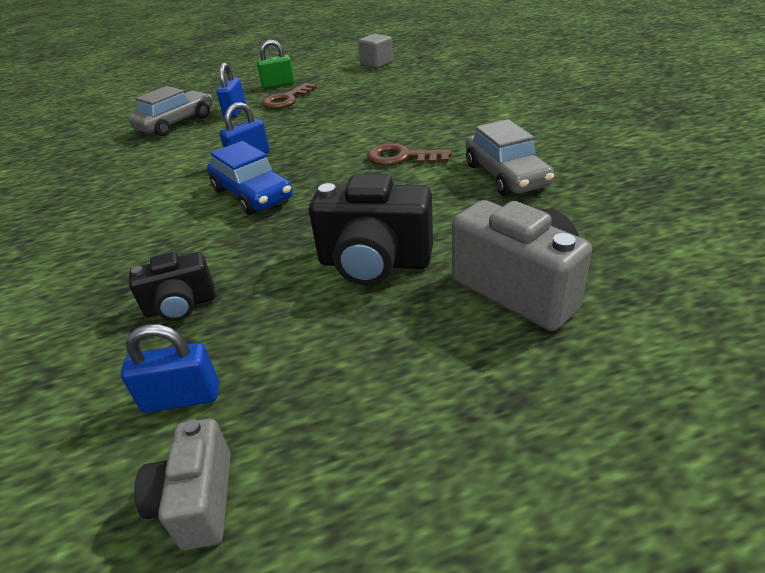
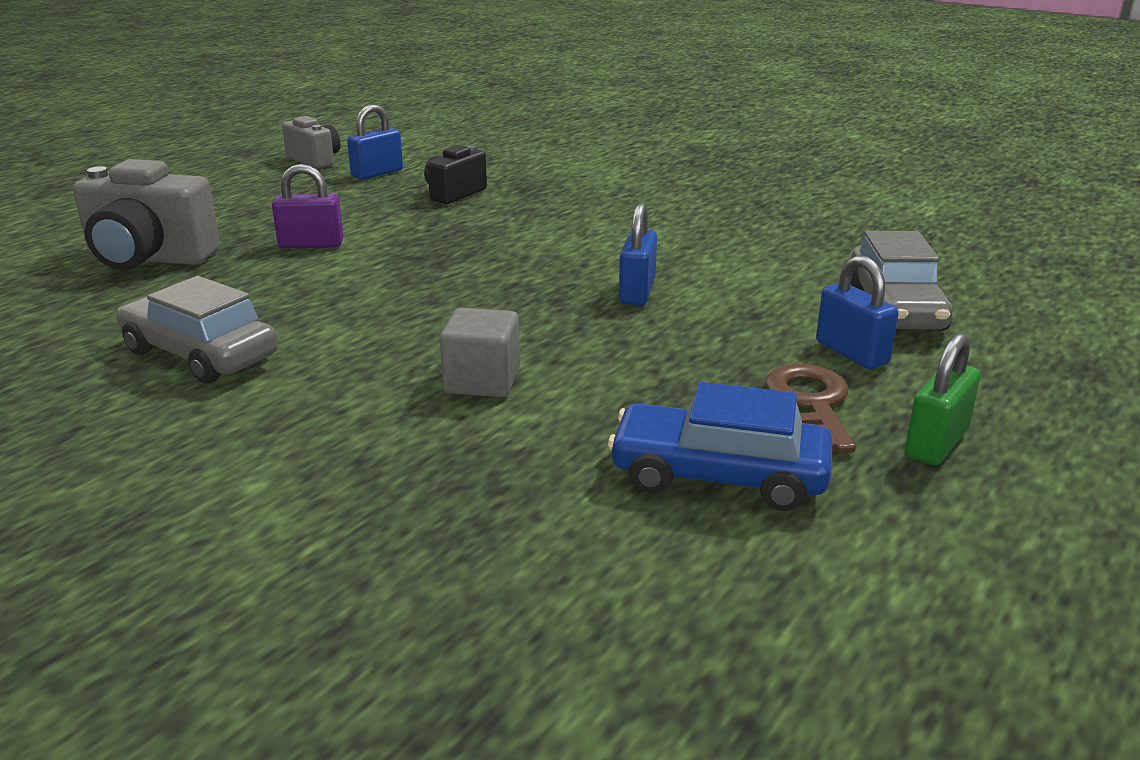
camera: 140 degrees right, 10 degrees down
blue car [207,141,293,215] -> blue car moved to [608,382,833,511]
black camera [309,174,433,285] -> purple padlock [272,164,344,248]
grey cube [358,34,393,68] -> grey cube moved to [440,308,520,397]
brown key [367,143,452,166] -> none

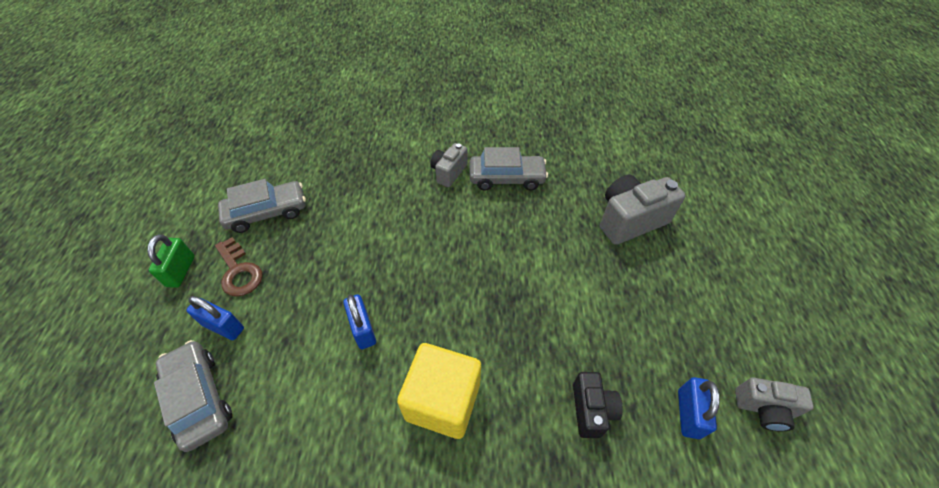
camera: 145 degrees right, 25 degrees up
purple padlock [272,164,344,248] -> none
grey cube [440,308,520,397] -> none
blue car [608,382,833,511] -> grey car [218,179,306,233]
none -> yellow cube [397,343,481,439]
none -> grey camera [430,143,467,187]

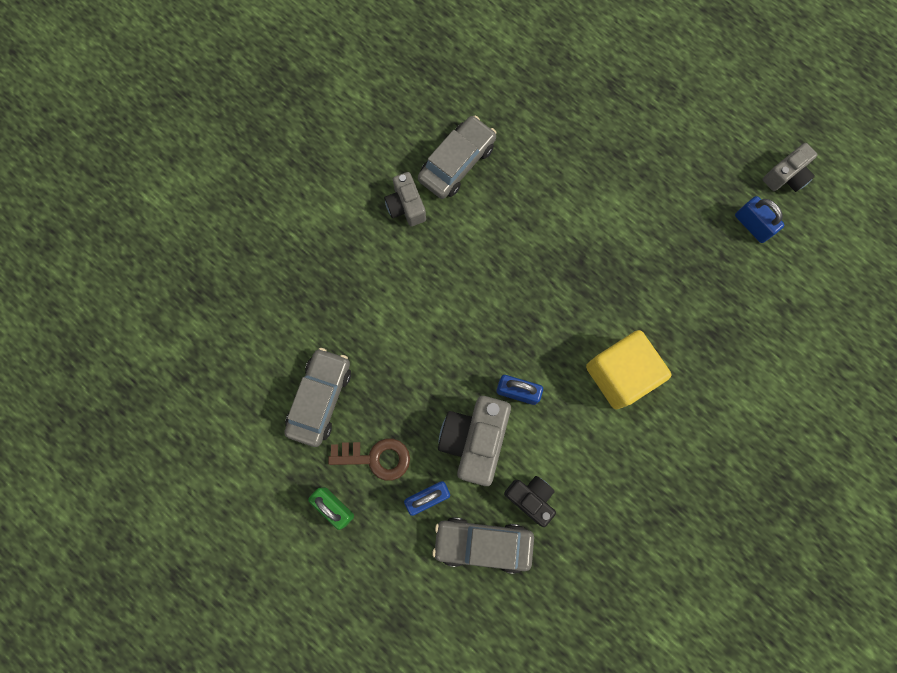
camera: 50 degrees left, 25 degrees up
black camera [573,372,623,438] -> black camera moved to [504,476,556,527]
grey camera [600,175,686,245] -> grey camera moved to [438,396,511,486]

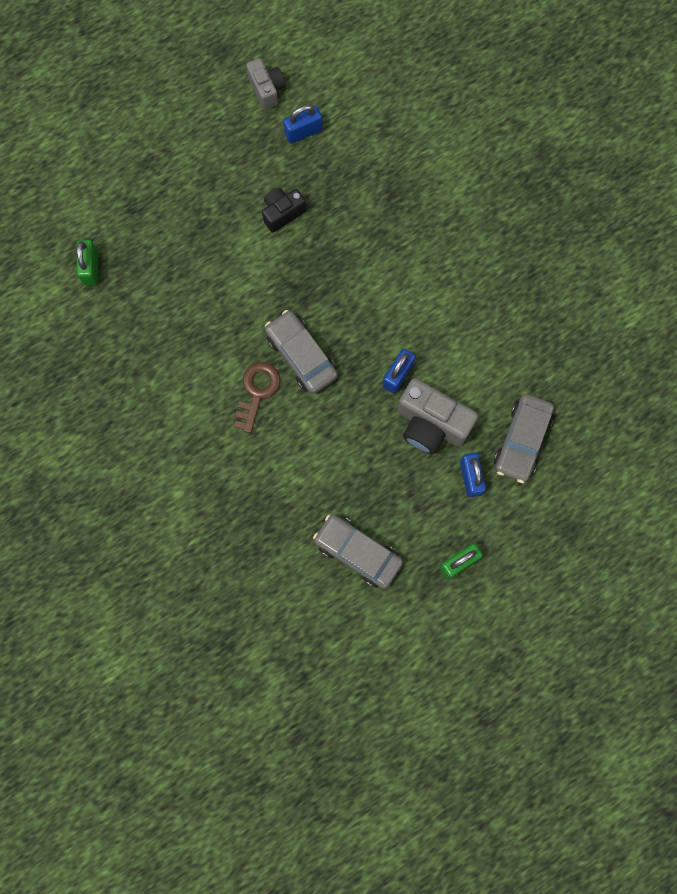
camera: 75 degrees left, 0 degrees up
brown key [328,438,410,481] -> brown key moved to [234,362,280,433]
grey camera [384,172,426,226] -> none
grey car [418,115,496,199] -> grey car moved to [265,310,338,394]
black camera [504,476,556,527] -> black camera moved to [262,188,306,233]
yellow cube [586,330,671,409] -> none
none -> green padlock [77,240,98,286]

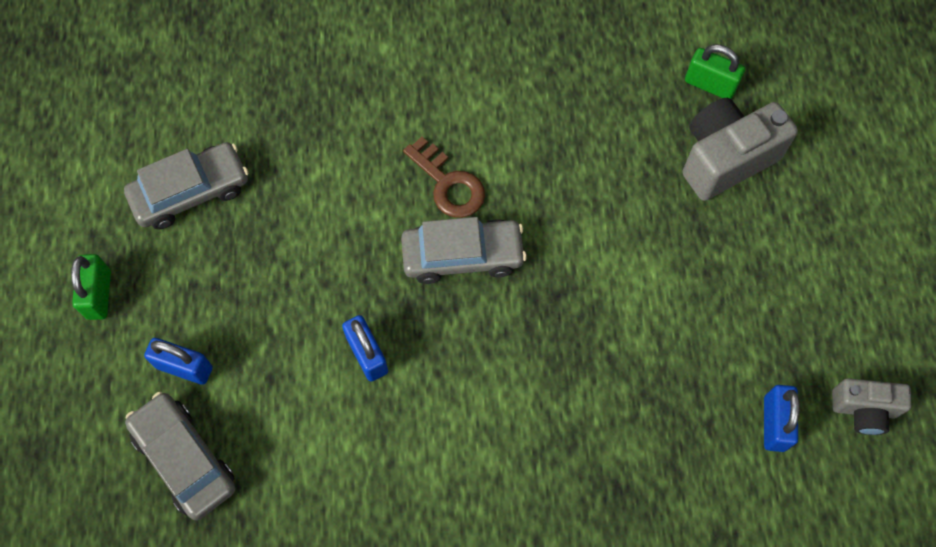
camera: 120 degrees right, 10 degrees down
black camera [262,188,306,233] -> none
grey camera [397,378,478,455] -> grey camera moved to [682,98,798,201]

